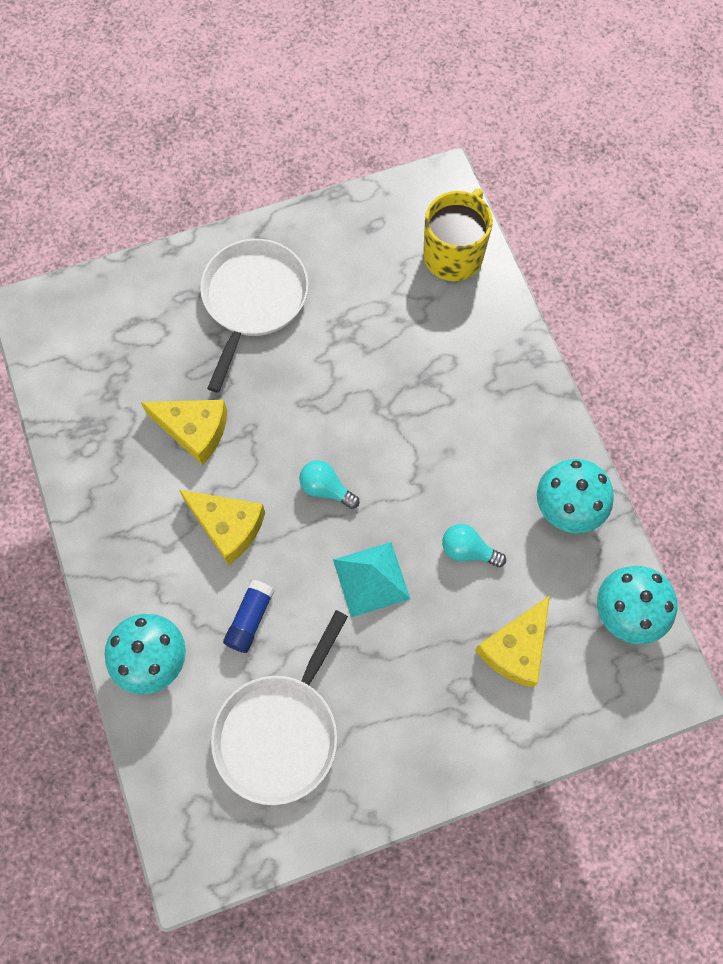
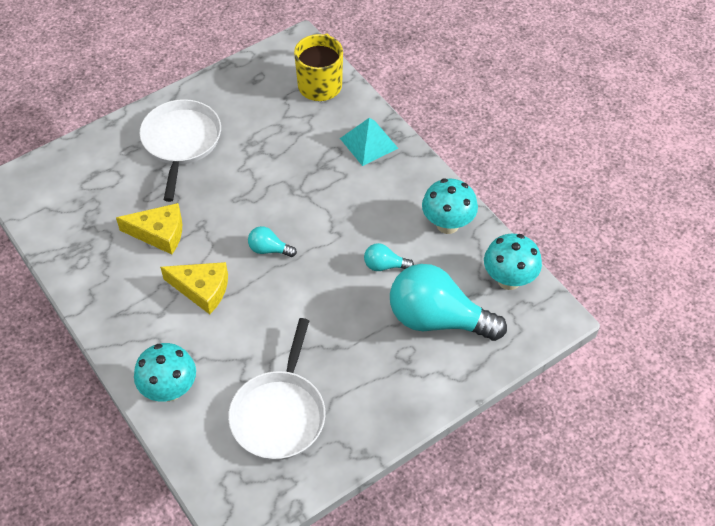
camera: 15 degrees left, 15 degrees down
blue glue stick [223,580,275,653] -> none
turquoise pyramid [333,542,410,617] -> turquoise pyramid moved to [340,118,399,166]
yellow cheese [475,596,550,688] -> turquoise light bulb [390,264,507,341]

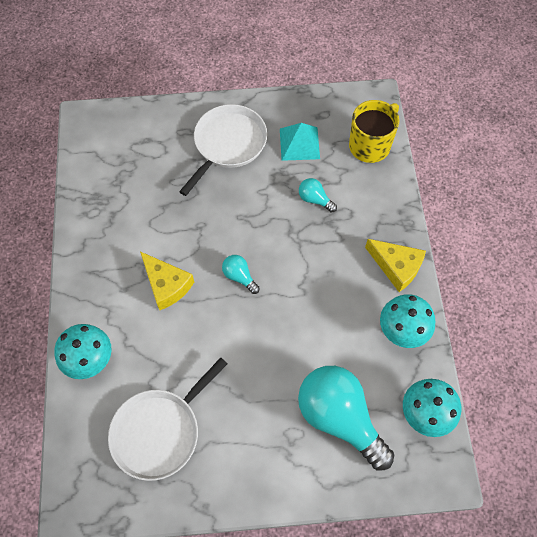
camera: 30 degrees right, 10 degrees up
yellow cheese [116,203,182,254] -> yellow cheese moved to [365,239,426,292]
turquoise pyramid [340,118,399,166] -> turquoise pyramid moved to [280,123,320,161]
turquoise light bulb [364,243,414,271] -> turquoise light bulb moved to [299,178,337,213]

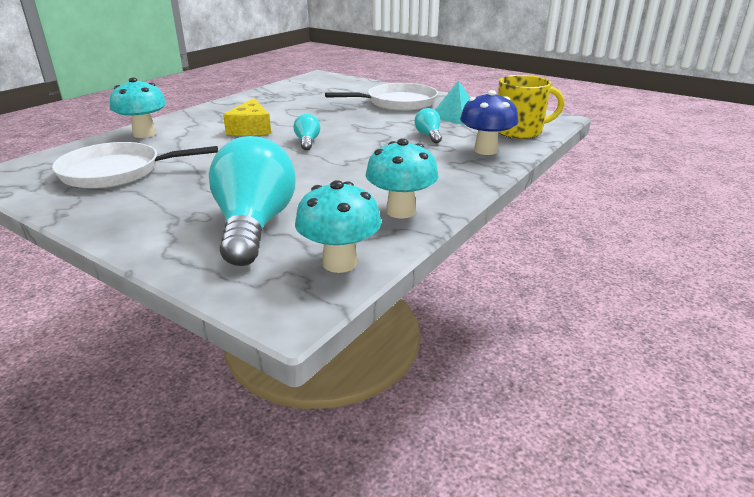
camera: 40 degrees right, 35 degrees down
yellow cheese [365,239,426,292] -> none
none -> blue mushroom [460,90,518,155]

